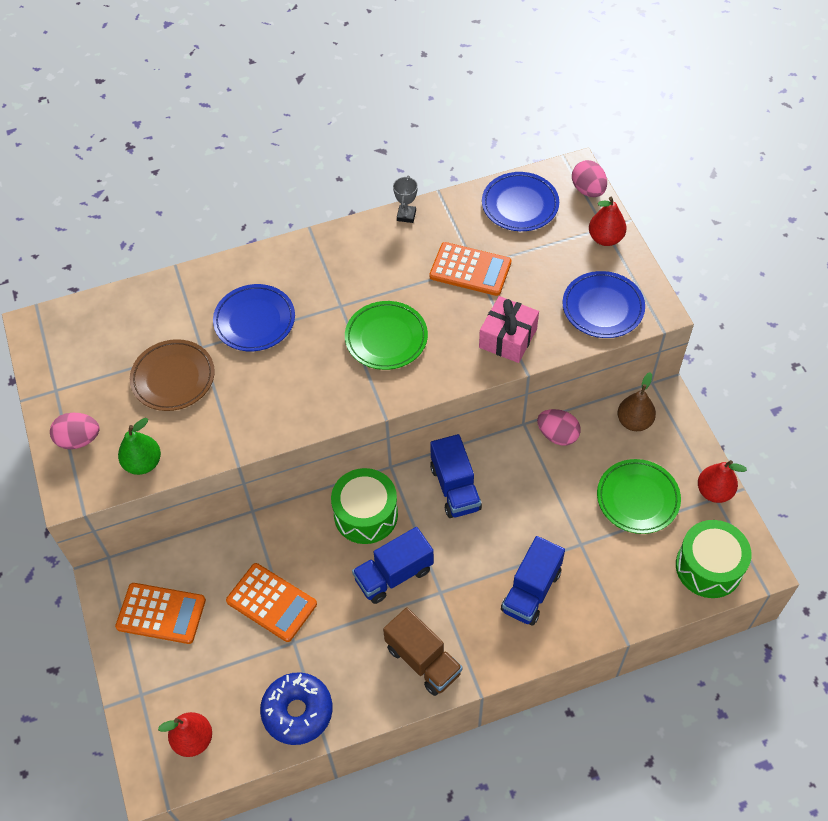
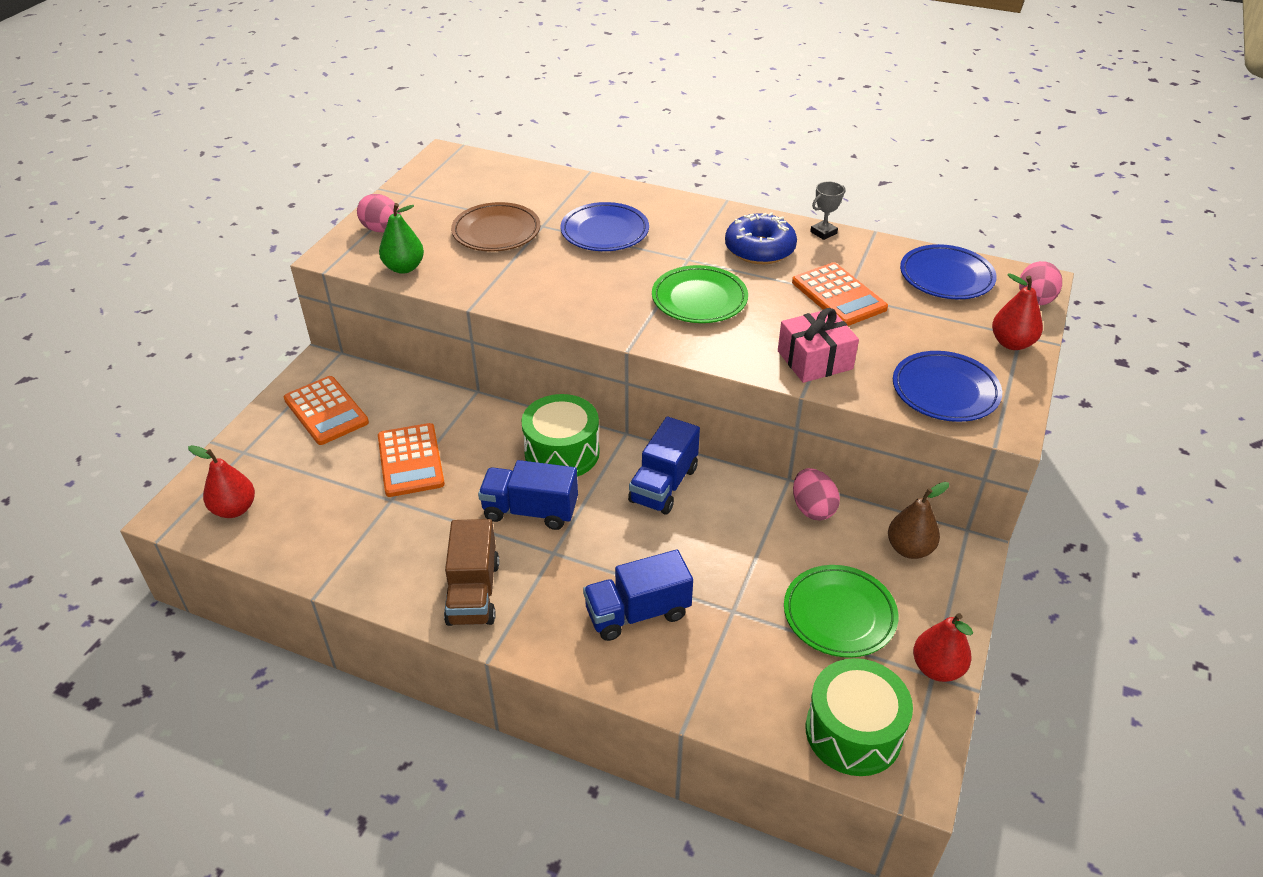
camera: 40 degrees right, 15 degrees down
blue donut [260,672,333,745] -> blue donut moved to [725,212,797,264]

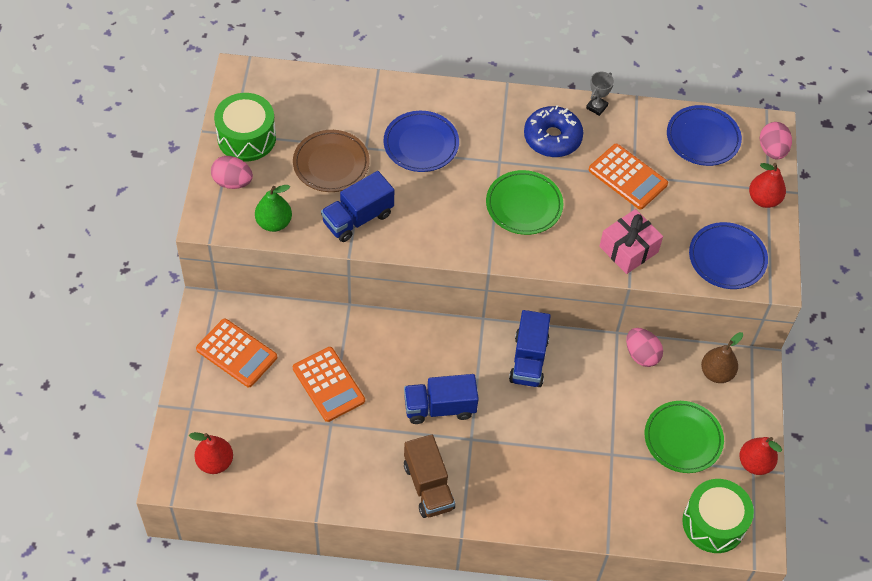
camera: 20 degrees left, 15 degrees up
green drum [521,394,600,477] -> green drum moved to [214,93,276,162]
blue truck [583,549,693,641] -> blue truck moved to [321,171,394,242]

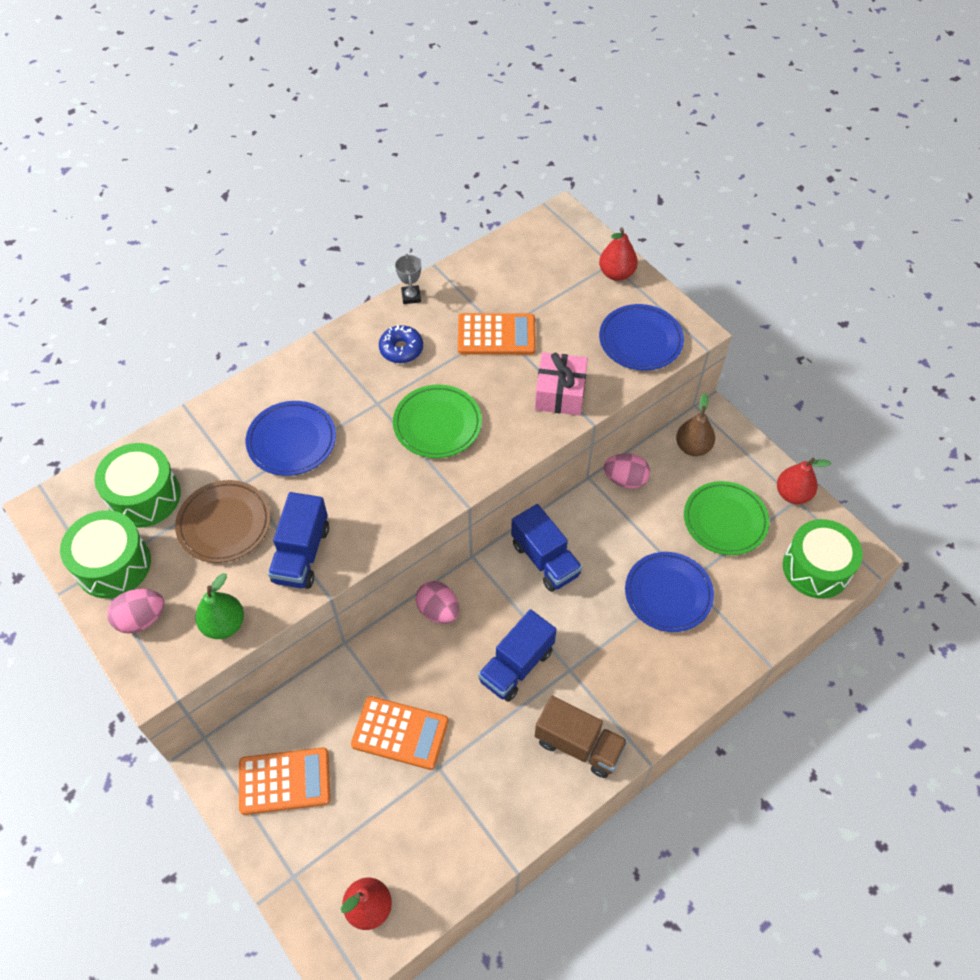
camera: 40 degrees left, 0 degrees up
blue donut [524,105,583,157] -> blue donut [379,325,423,363], size x0.67
blue plate [667,105,742,166] -> blue plate moved to [625,552,714,632]
pink egg [760,122,792,160] -> pink egg moved to [416,581,459,624]
none -> green drum [94,443,181,528]

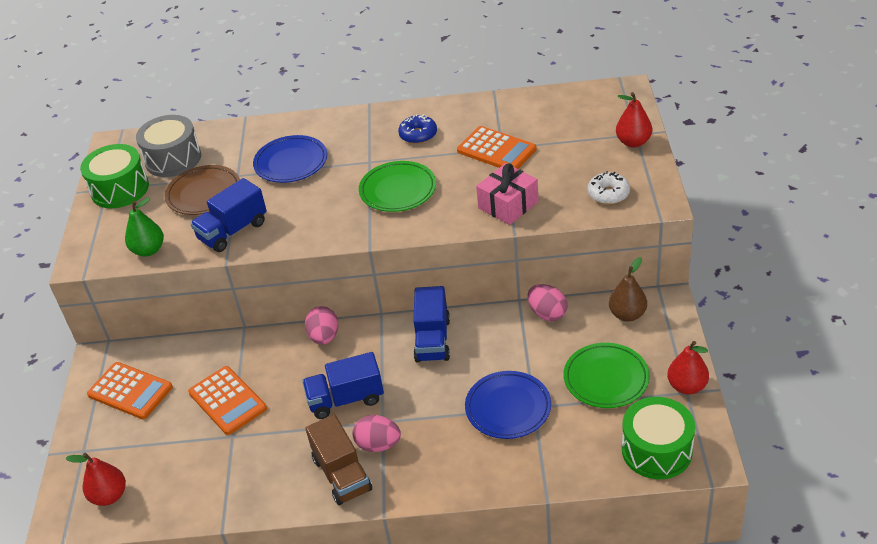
camera: 40 degrees right, 15 degrees down
green drum [94,443,181,528] -> grey drum [136,115,201,177]
pink egg [107,589,164,633] -> pink egg moved to [352,415,401,452]
grey trophy [395,254,421,304] -> none
blue plate [599,304,684,371] -> white donut [587,171,630,204]

